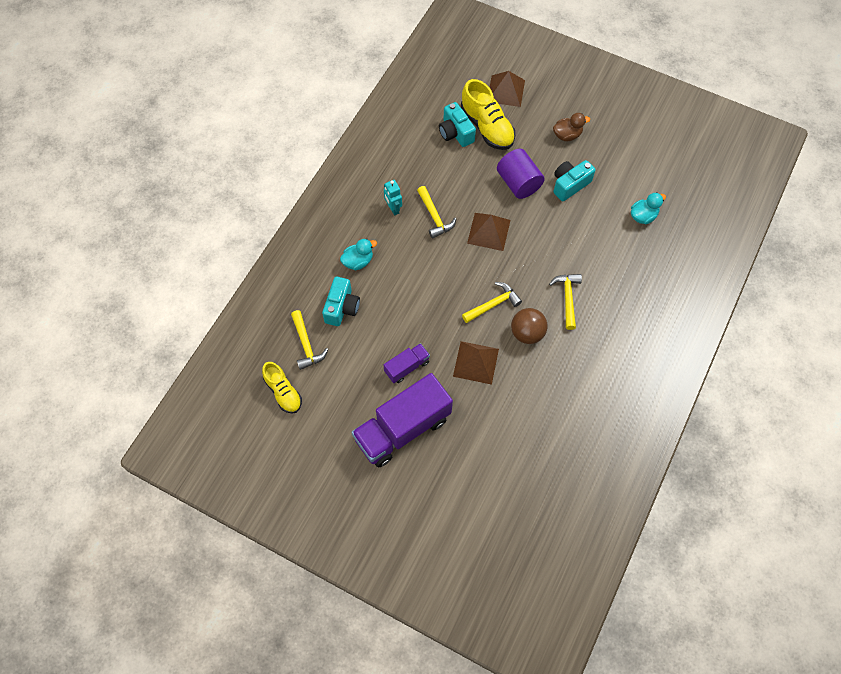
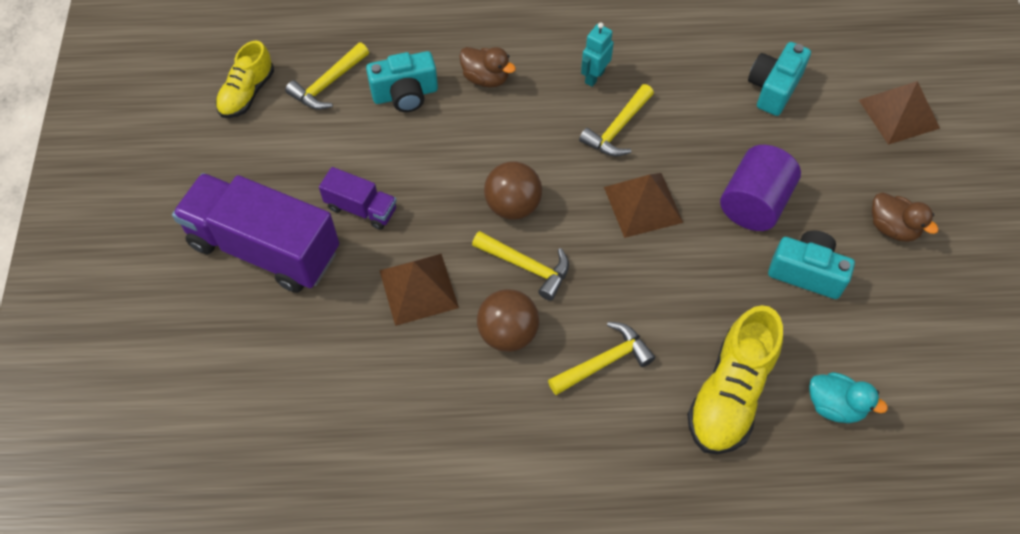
camera: 60 degrees right, 5 degrees down
turquoise duck [340,239,377,271] -> brown duck [459,47,516,87]
yellow shoe [461,79,515,150] -> yellow shoe moved to [687,305,783,454]
none -> brown ball [484,162,542,220]

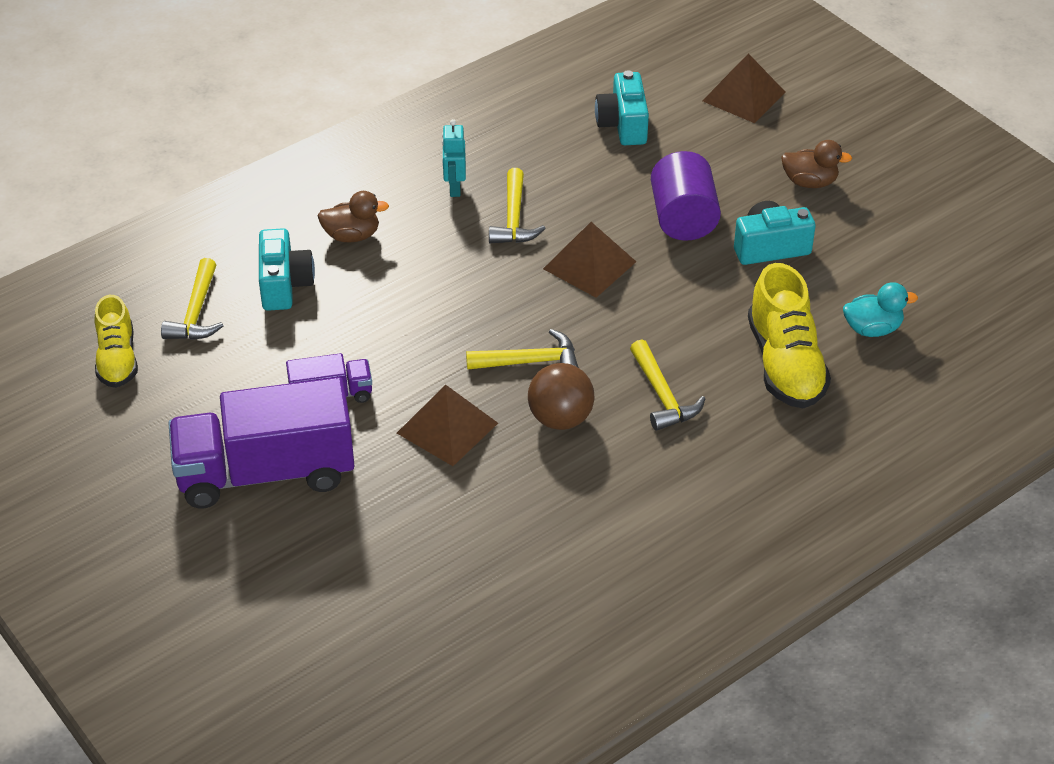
camera: 35 degrees left, 15 degrees down
turquoise camera [366,51,438,112] -> turquoise camera turned 45 degrees counterclockwise [259,228,315,311]
brown ball [484,162,542,220] -> none
yellow hammer [548,322,655,395] -> yellow hammer turned 135 degrees clockwise [630,339,705,431]

